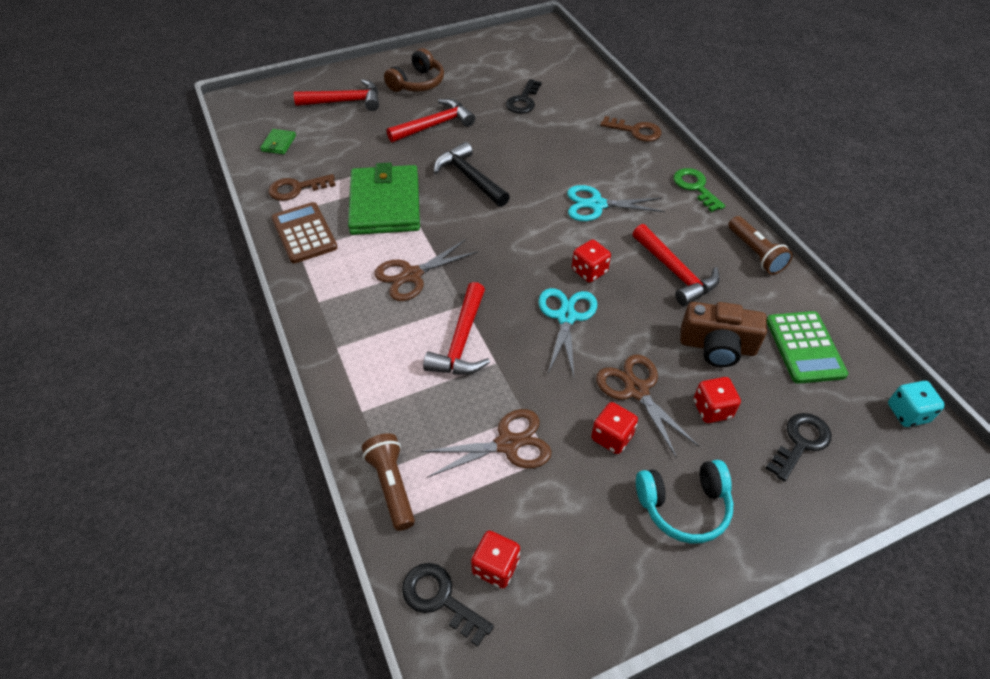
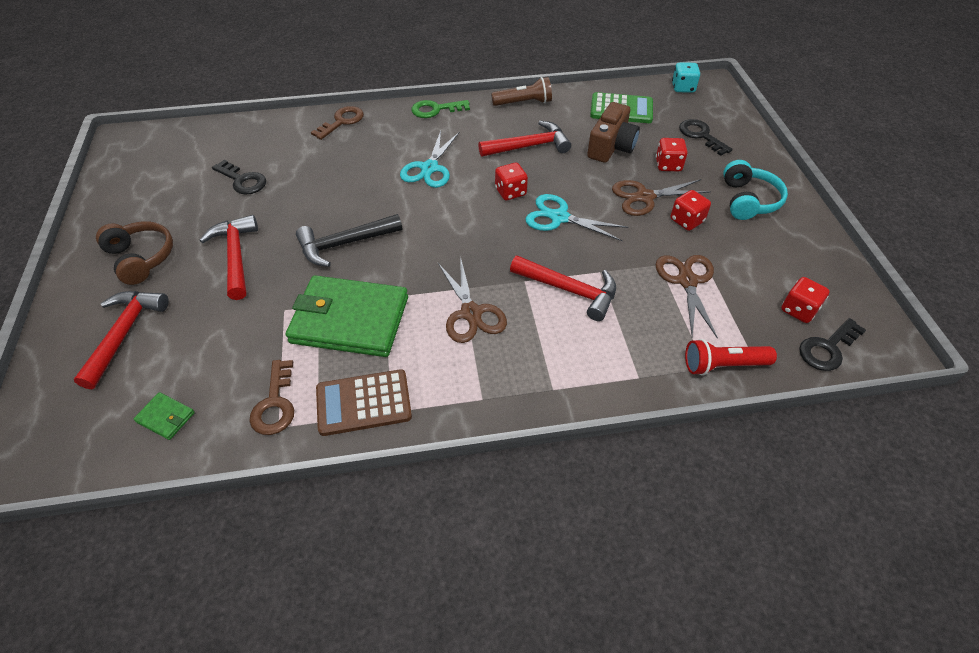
camera: 75 degrees left, 0 degrees up
brown flashlight [362,433,415,531] -> red flashlight [685,339,777,376]

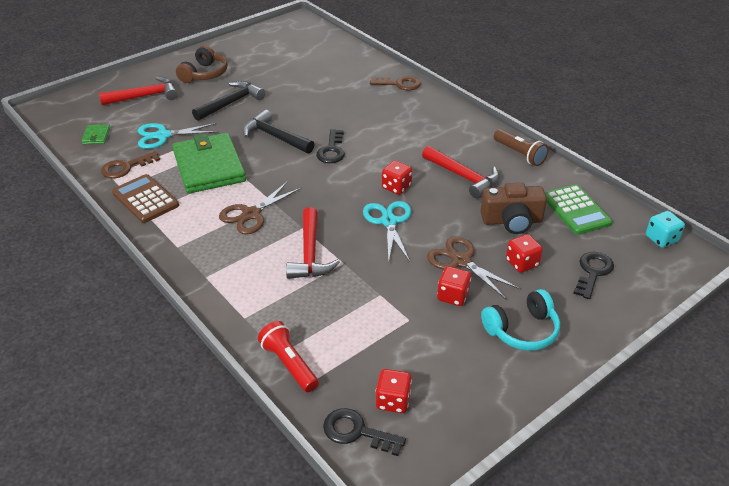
camera: 60 degrees right, 10 degrees down
red hammer [199,215,258,300] -> black hammer [192,81,265,121]
black key [212,160,266,195] -> black key moved to [316,129,345,163]
turquoise scissors [400,131,460,188] -> turquoise scissors moved to [138,123,217,149]
green key [411,100,470,118] -> none
brown scissors [656,255,718,339] -> none

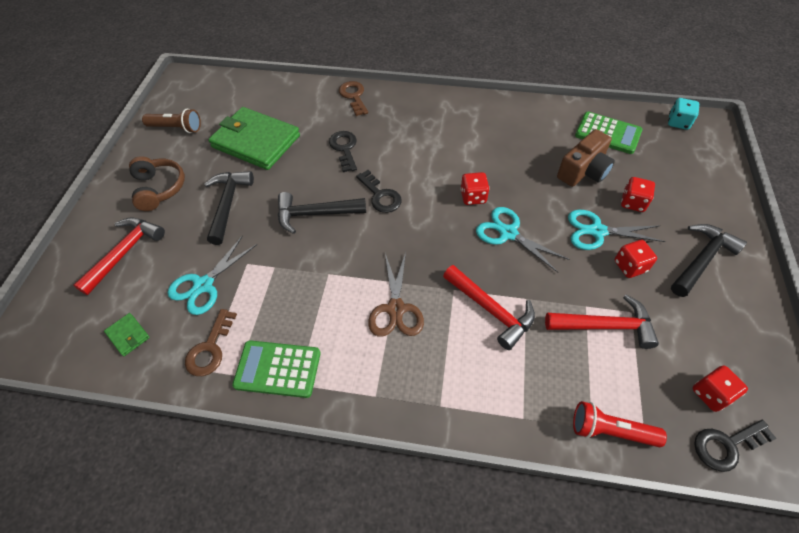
camera: 40 degrees left, 15 degrees up
brown calculator [112,174,179,223] -> green calculator [232,340,321,398]
green wallet [172,133,246,194] -> green wallet moved to [208,107,300,170]
brown key [370,76,421,90] -> brown key turned 75 degrees counterclockwise [339,81,368,116]
red hammer [422,146,499,198] -> red hammer moved to [545,295,659,349]
brown scissors [427,236,521,299] -> turquoise scissors [568,210,666,250]
turquoise headphones [481,289,560,351] -> black hammer [671,224,747,297]
brown flashlight [494,129,549,166] -> brown flashlight moved to [142,109,201,133]
black key [573,252,614,299] -> black key moved to [329,131,357,172]

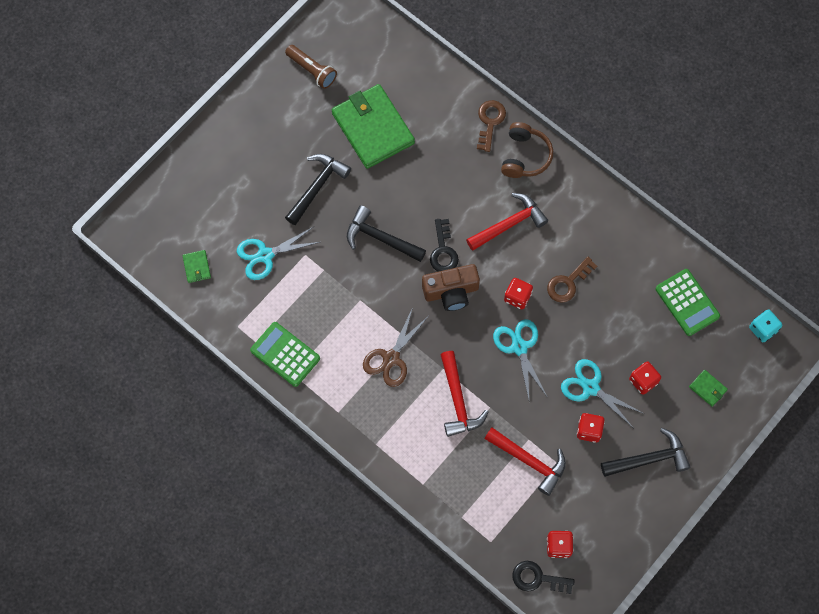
camera: 30 degrees right, 15 degrees up
red hammer [74,218,165,295] -> red hammer moved to [466,193,548,251]
brown headphones [129,156,185,211] -> brown headphones moved to [501,122,553,178]
brown key [185,309,237,376] -> brown key moved to [547,257,597,303]
black key [329,131,357,172] -> none
brown camera [557,129,615,187] -> brown camera moved to [422,264,480,311]
red flashlight [573,401,667,447] -> none
none -> green wallet [689,370,728,407]

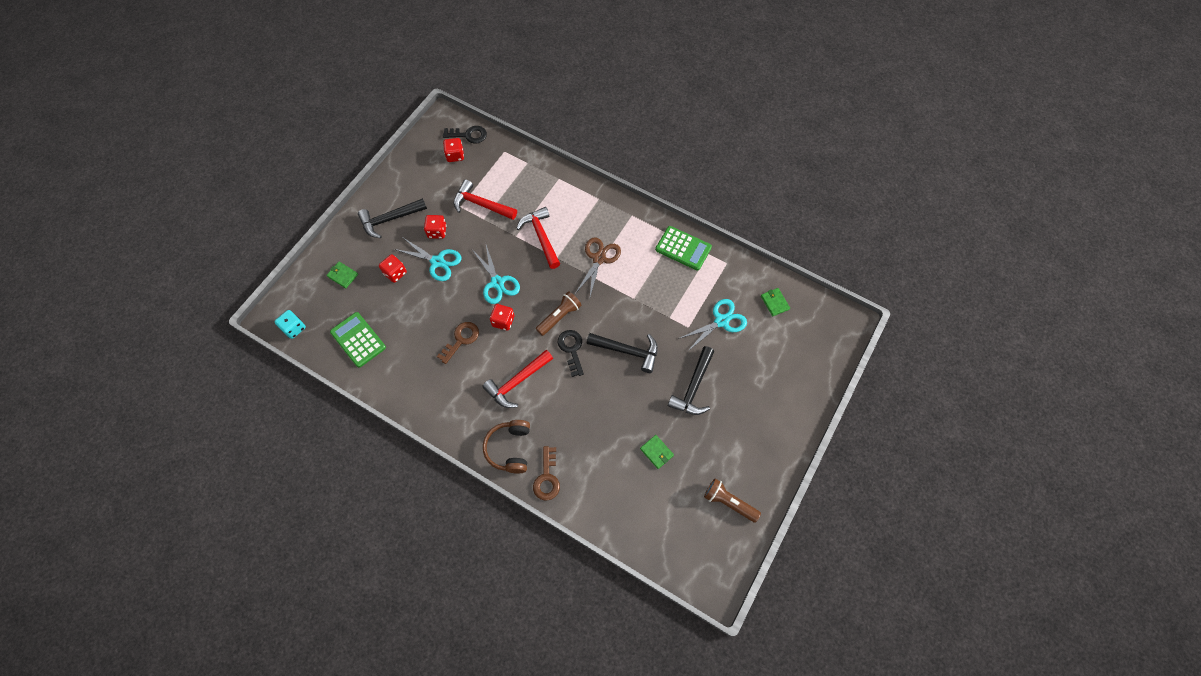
camera: 170 degrees right, 5 degrees down
green wallet [332,84,415,169] -> green wallet [640,435,674,469], size x0.40
brown camera [422,264,480,311] -> brown flashlight [536,291,582,336]

